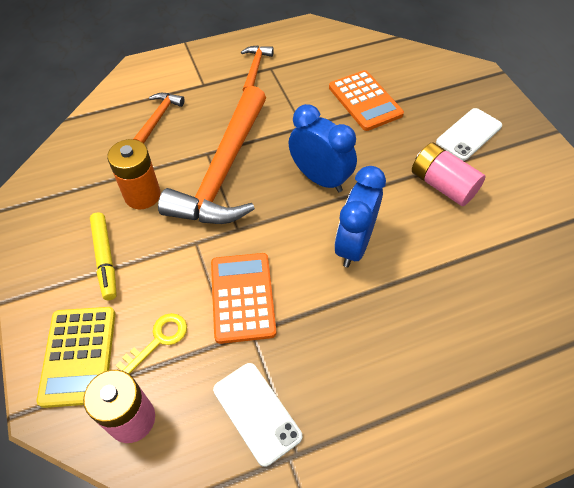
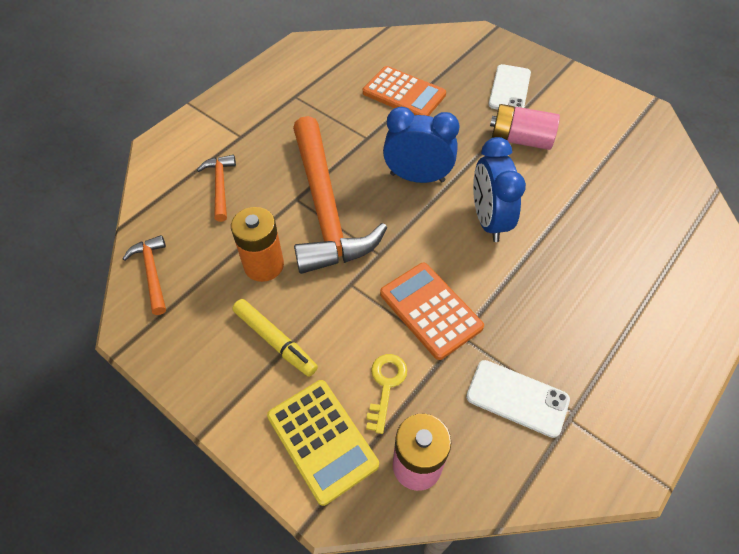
camera: 30 degrees left, 0 degrees up
orange hammer [241,46,274,92] -> orange hammer moved to [123,235,166,315]

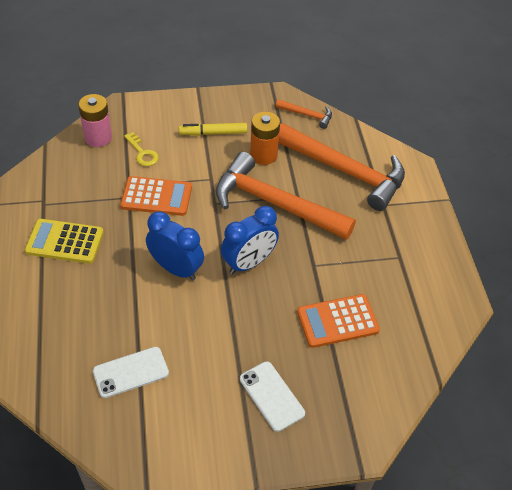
camera: 130 degrees right, 5 degrees down
orange hammer [197,155,236,222] -> orange hammer [279,123,405,211], size x2.27
yellow calculator [267,380,379,506] -> yellow calculator moved to [25,219,104,264]
white phone [466,360,570,438] -> white phone moved to [93,347,169,398]
pink battery [490,104,560,150] -> none

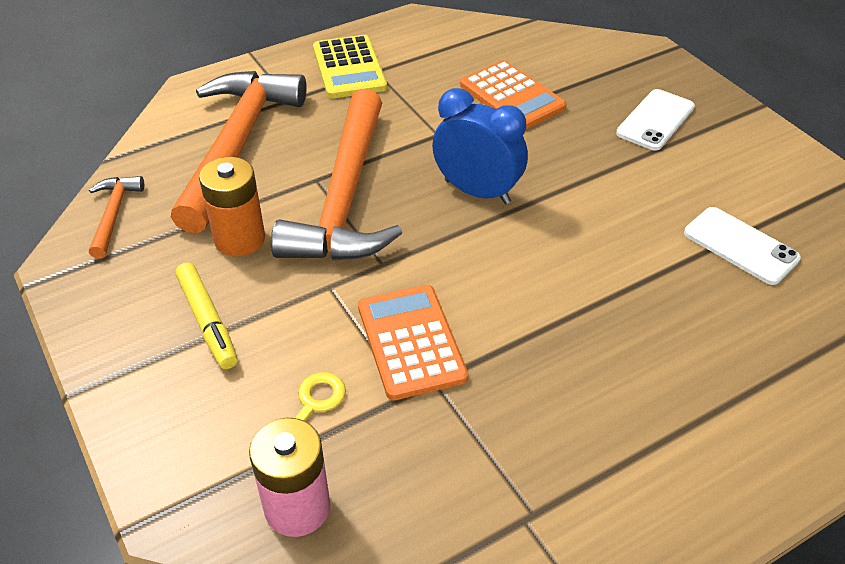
camera: 110 degrees left, 5 degrees down
yellow calculator [25,219,104,264] -> yellow calculator moved to [313,35,387,98]
blue clock [146,211,204,281] -> none

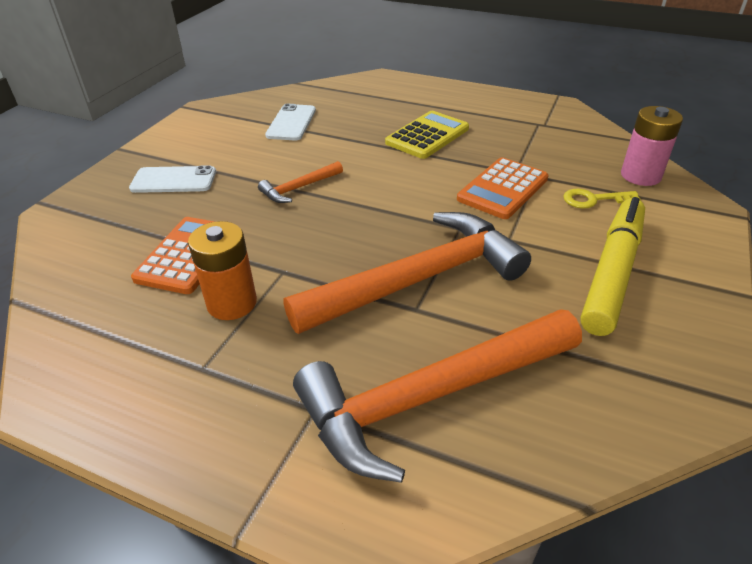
camera: 125 degrees left, 5 degrees down
orange hammer [89,176,144,258] -> orange hammer moved to [258,161,343,203]
yellow marker [175,262,238,369] -> yellow marker [581,197,645,336], size x1.65
orange battery [199,157,265,256] -> orange battery moved to [188,221,257,320]
yellow calculator [313,35,387,98] -> yellow calculator moved to [385,111,469,159]
blue clock [432,88,528,204] -> none

